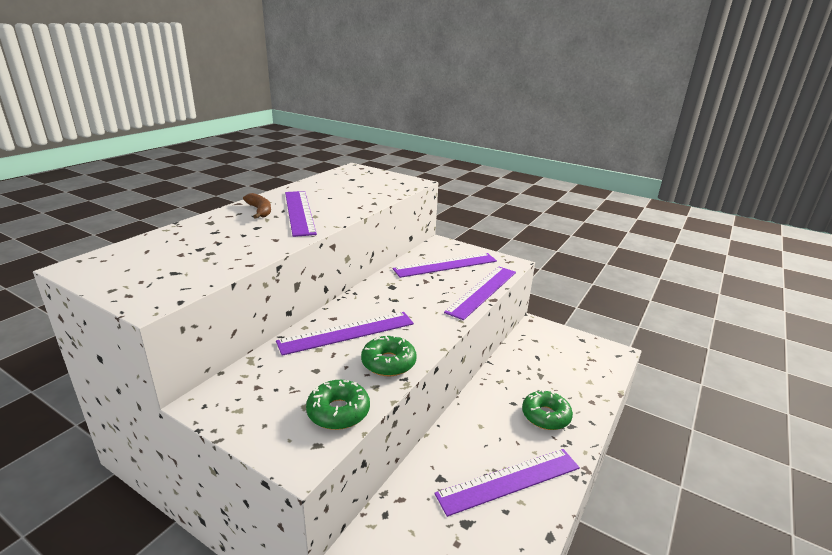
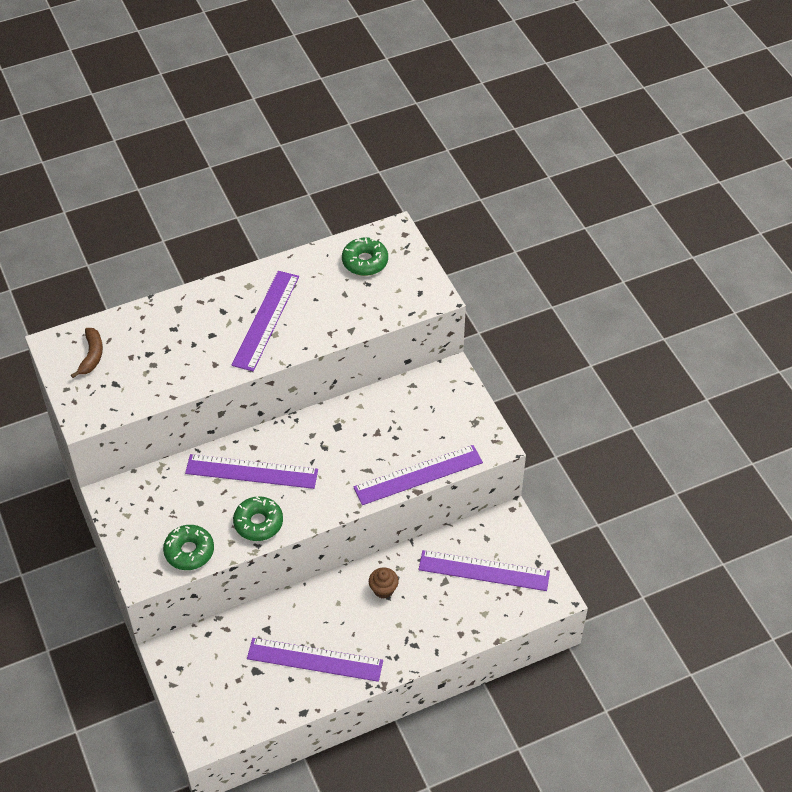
camera: 35 degrees right, 25 degrees up
brown banana [243,193,271,219] -> brown banana moved to [71,328,103,378]
purple ruler [393,253,497,278] -> purple ruler moved to [419,550,550,591]
green donut [522,389,573,430] -> green donut moved to [342,237,388,276]
none -> brown cupcake [369,568,399,599]

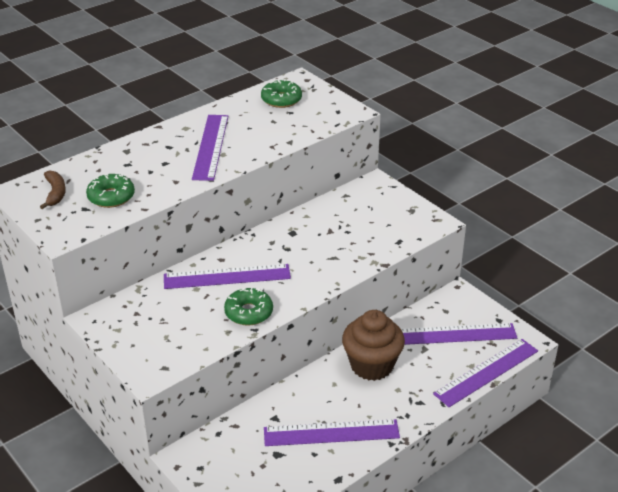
camera: 15 degrees left, 15 degrees down
green donut [163,525,214,570] -> green donut moved to [86,174,135,208]
purple ruler [353,445,483,505] -> purple ruler moved to [433,339,538,407]
brown cupcake [369,568,399,599] -> brown cupcake [342,310,405,381], size x2.14

